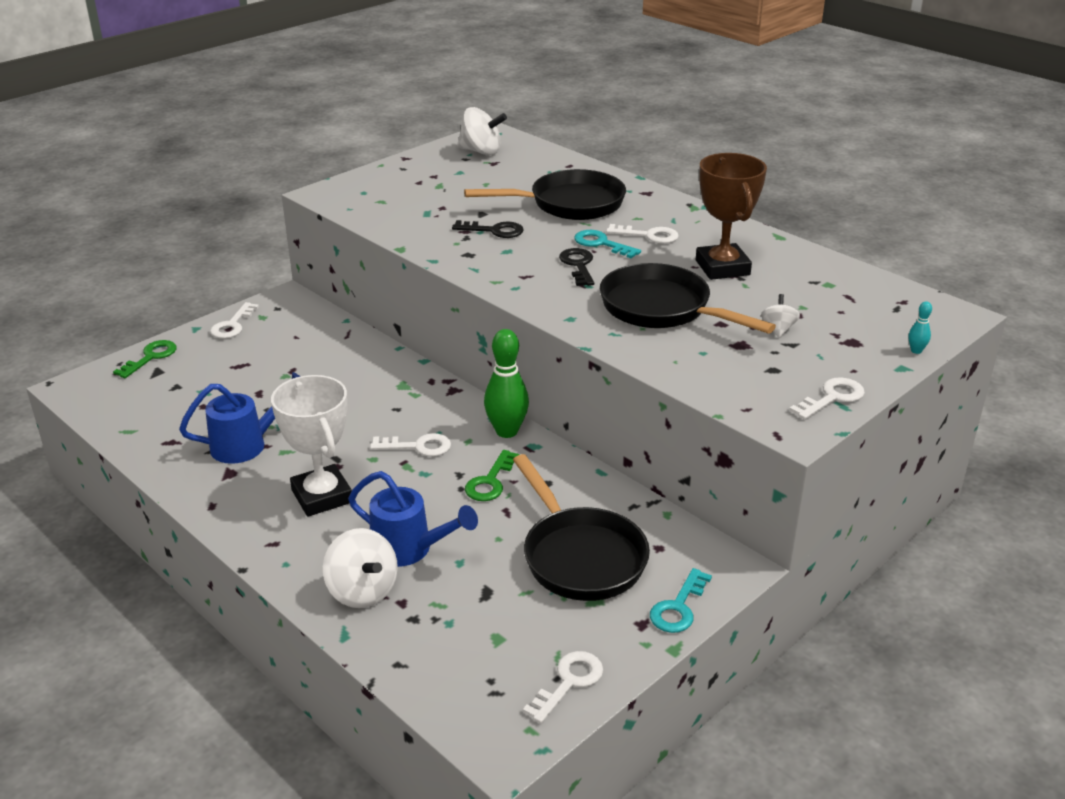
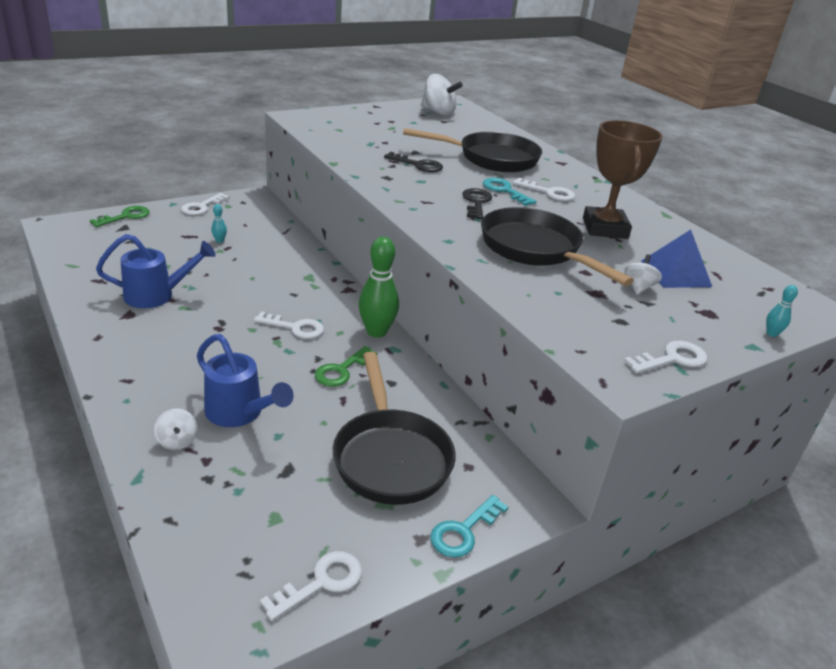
camera: 10 degrees right, 0 degrees up
white trophy [271,375,352,517] -> none
white spinning top [323,528,398,608] -> white spinning top [154,408,197,450], size x0.55
none -> turquoise bowling pin [211,204,227,243]
none -> blue pyramid [641,230,712,288]

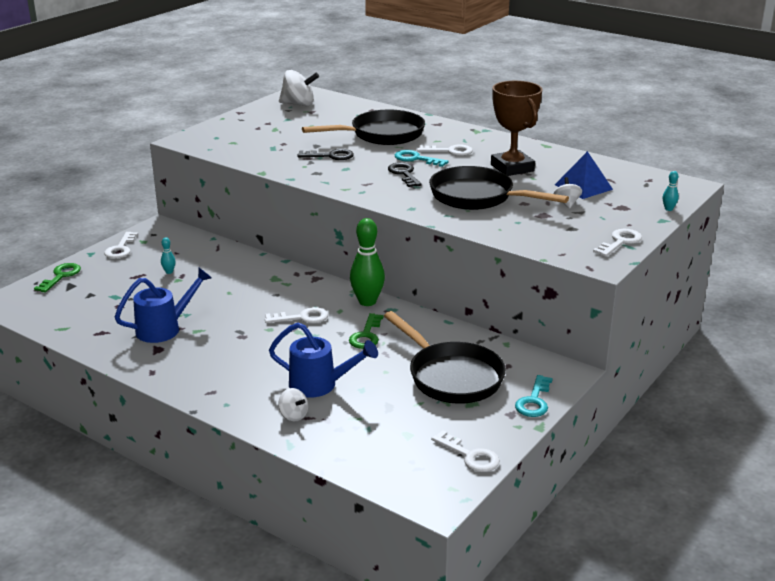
camera: 20 degrees left, 5 degrees down
white key [260,551,362,621] -> white key turned 105 degrees clockwise [431,430,499,472]

